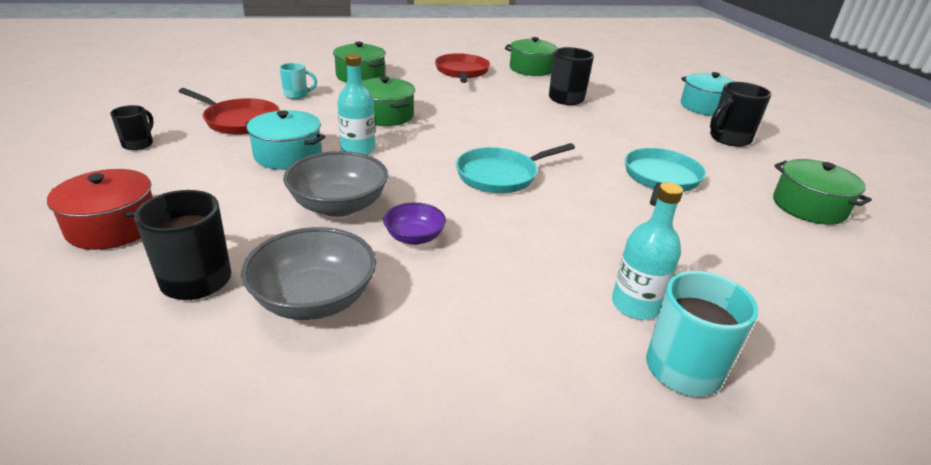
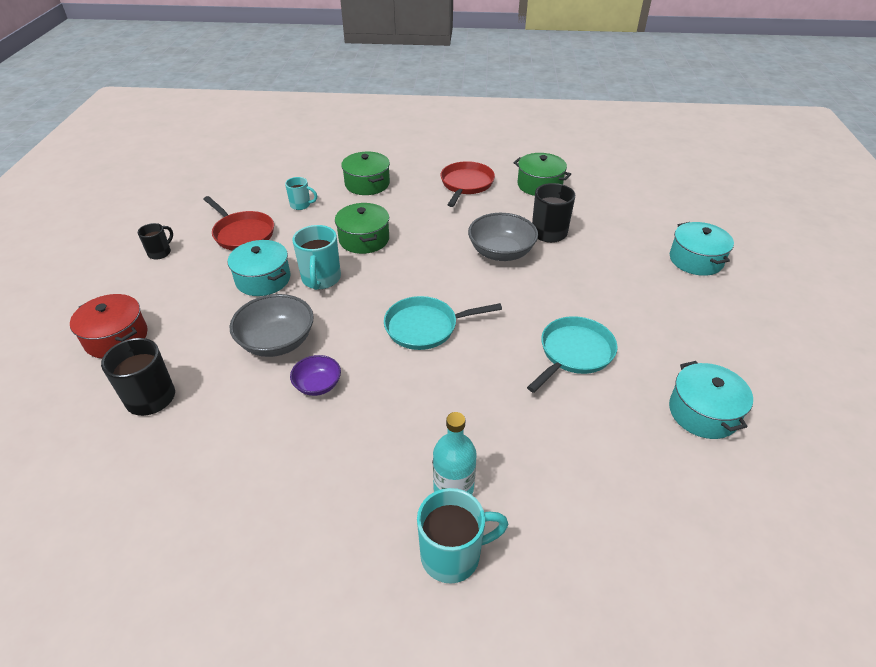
camera: 20 degrees right, 10 degrees up
grey bowl [241,227,376,320] -> grey bowl moved to [468,213,538,261]
turquoise bottle [337,54,375,155] -> turquoise mug [293,225,341,290]
black mug [710,82,771,147] -> none
green pot [773,159,872,225] -> turquoise pot [669,361,753,439]

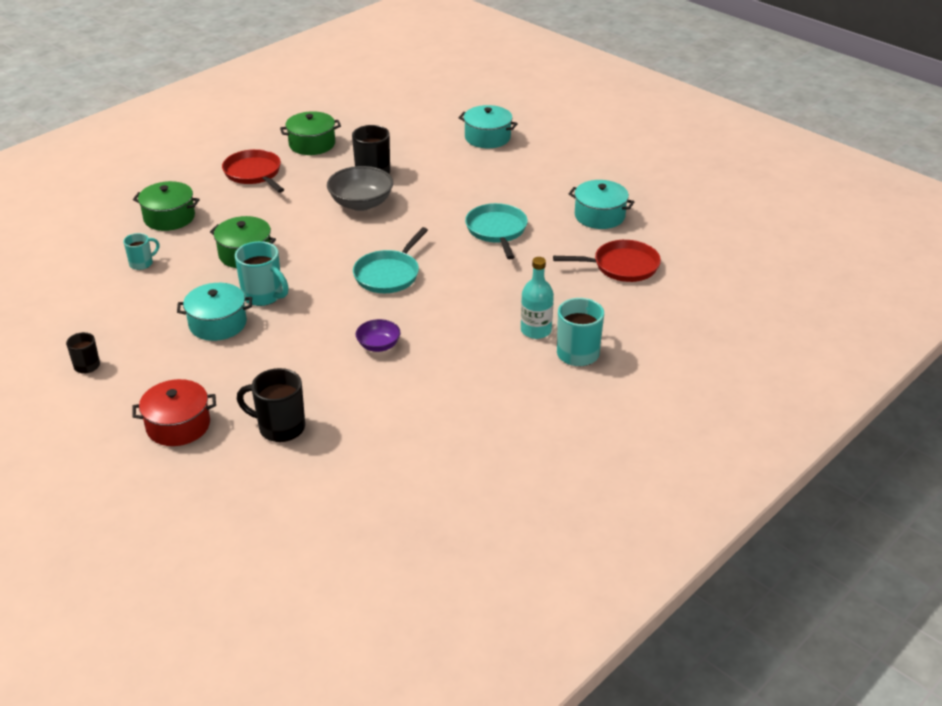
camera: 50 degrees left, 5 degrees down
red pan [203,196,274,250] -> red pan moved to [553,240,661,282]
grey bowl [230,294,314,357] -> none

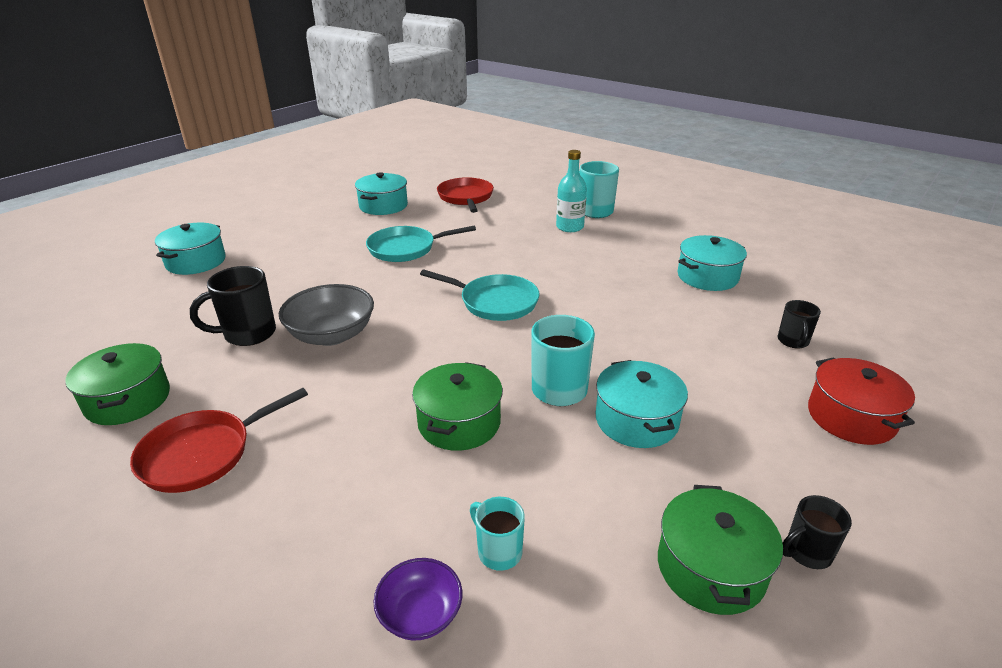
camera: 95 degrees left, 5 degrees down
green pot [133,181,200,231] -> green pot moved to [658,485,783,615]
black mug [237,368,305,442] -> black mug [778,300,821,348], size x0.60
purple bowl [356,319,401,352] -> purple bowl moved to [373,558,462,641]
none -> turquoise pot [678,235,747,291]

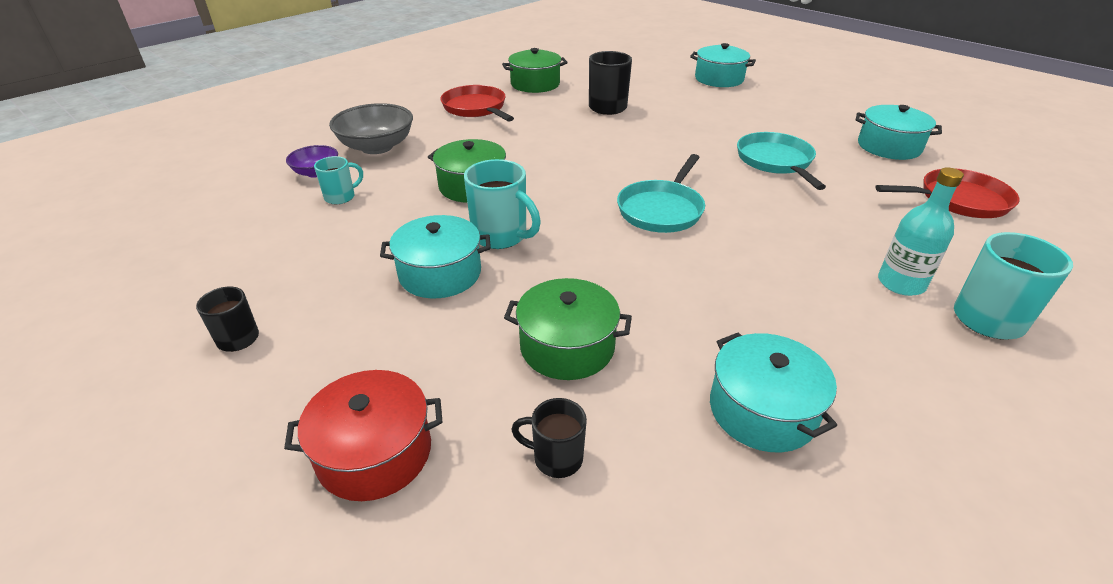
camera: 95 degrees right, 5 degrees up
grey bowl [279,284,374,346] -> grey bowl moved to [329,103,413,154]
green pot [658,485,783,615] -> green pot moved to [504,278,632,380]

